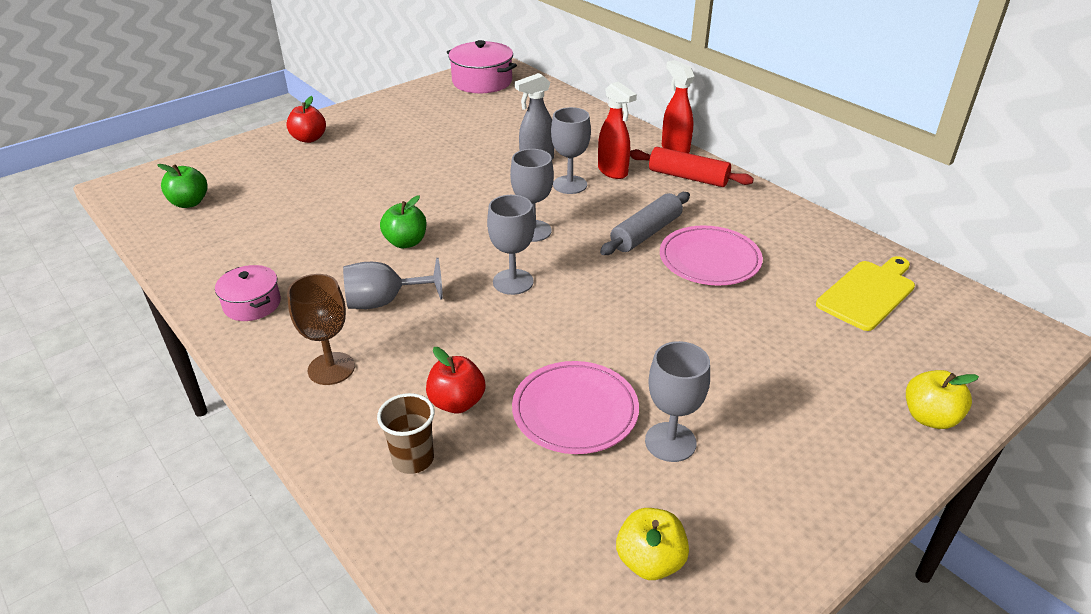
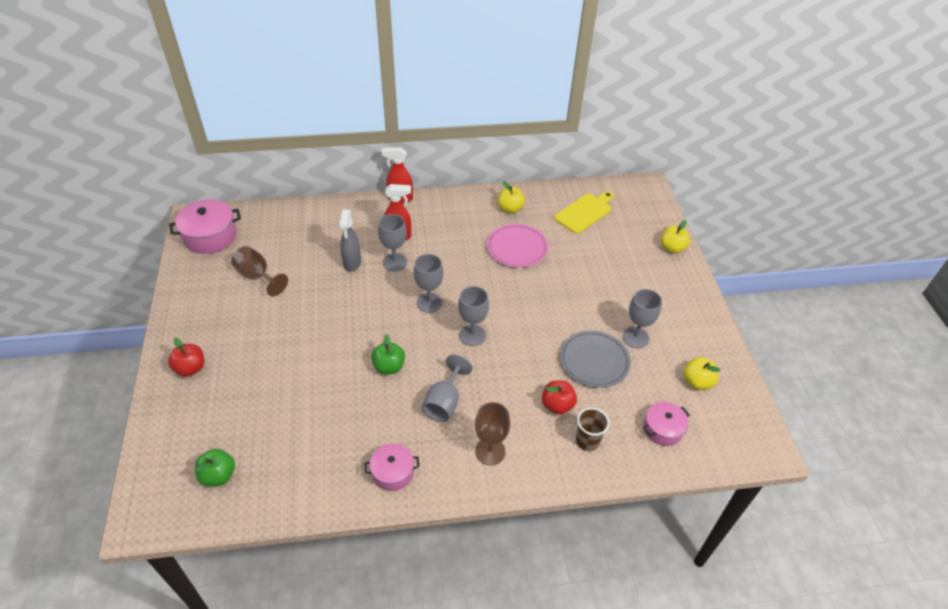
camera: 60 degrees left, 10 degrees up
pink plate [512,361,639,454] -> grey plate [560,330,631,388]
grey rolling pin [600,192,690,255] -> none
red rolling pin [630,147,754,187] -> none
yellow cutting board [816,256,915,331] -> yellow cutting board turned 60 degrees clockwise [554,191,614,234]
none -> brown goblet [231,246,288,296]
none -> yellow apple [498,181,525,214]
none -> pink pot [643,402,690,446]

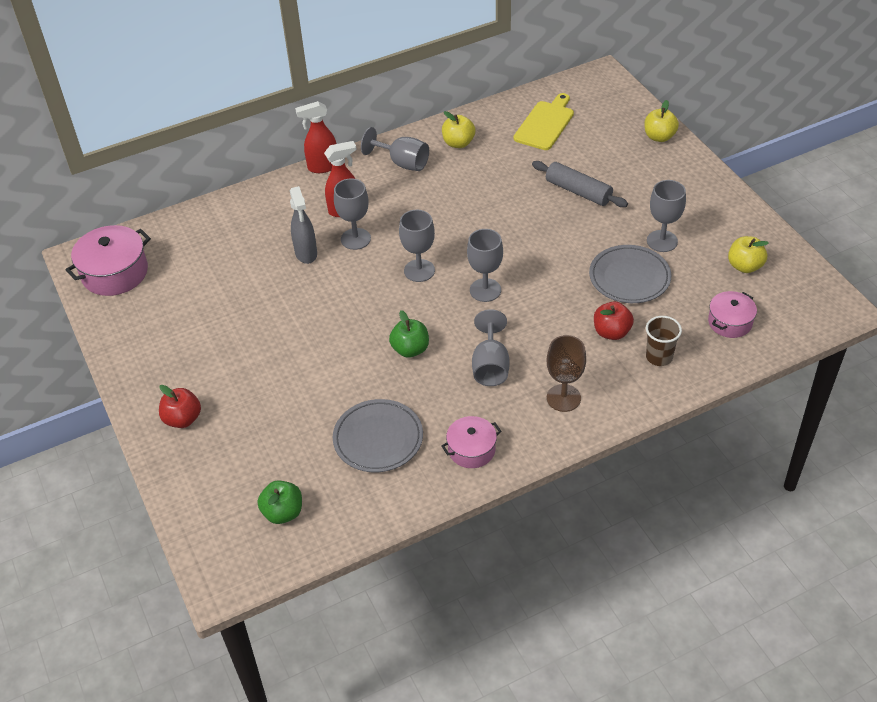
camera: 15 degrees left, 0 degrees up
brown goblet [231,246,288,296] -> none
pink plate [487,224,548,268] -> none
none -> grey plate [333,399,423,472]
none -> grey goblet [361,127,429,171]
none -> grey rolling pin [532,161,628,207]

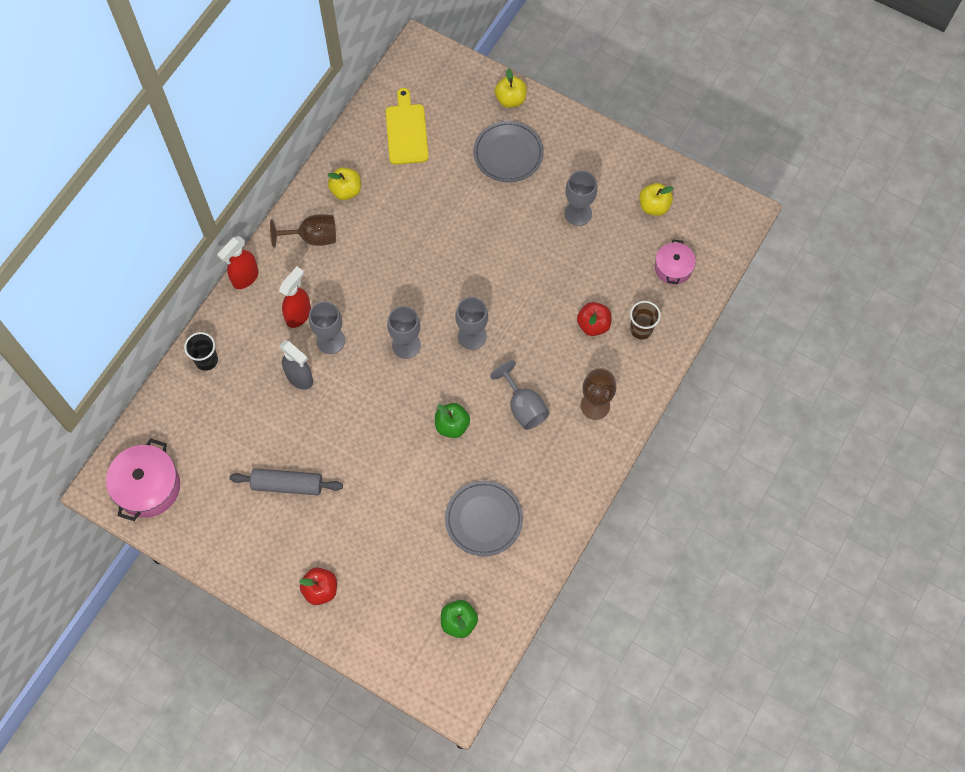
camera: 35 degrees left, 20 degrees up
grey goblet [361,127,429,171] -> brown goblet [270,214,336,248]
pink pot [441,416,502,468] -> none
grey rolling pin [532,161,628,207] -> grey rolling pin moved to [230,469,343,495]
grey plate [589,245,672,303] -> grey plate moved to [473,121,544,183]
none -> black cup [184,332,218,371]

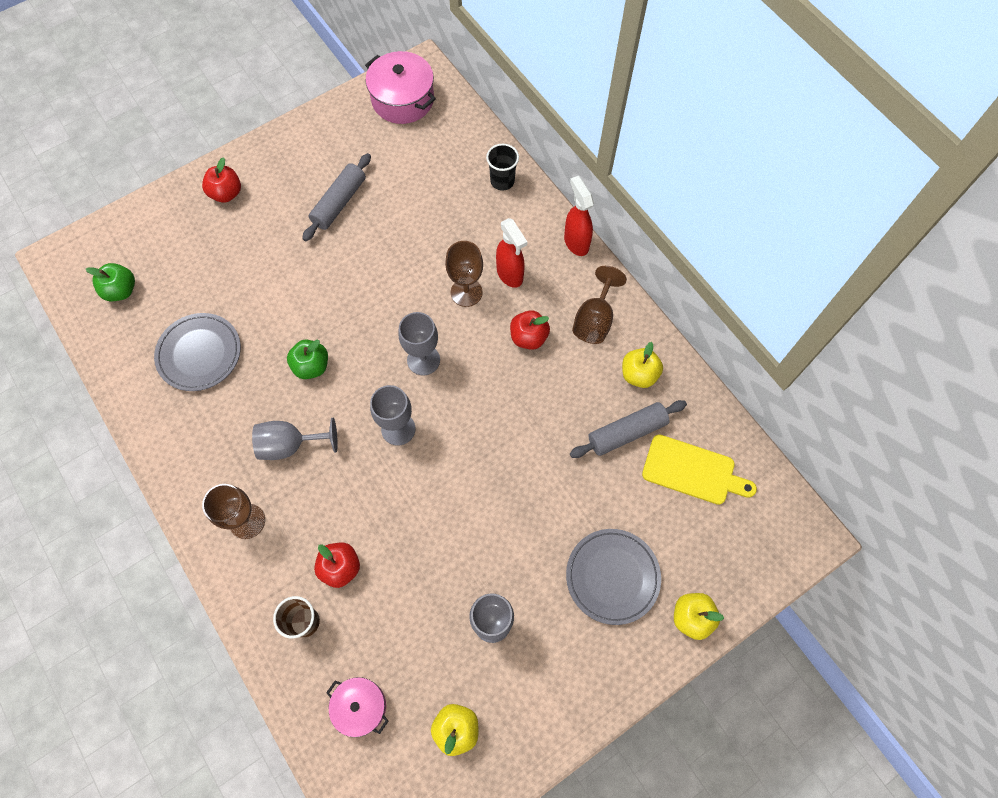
camera: 115 degrees right, 0 degrees up
grey spray bottle [279,340,313,390] -> none
grey goblet [309,301,345,354] -> brown goblet [445,241,483,307]
none -> red apple [510,310,550,350]
none -> grey rolling pin [570,400,687,458]

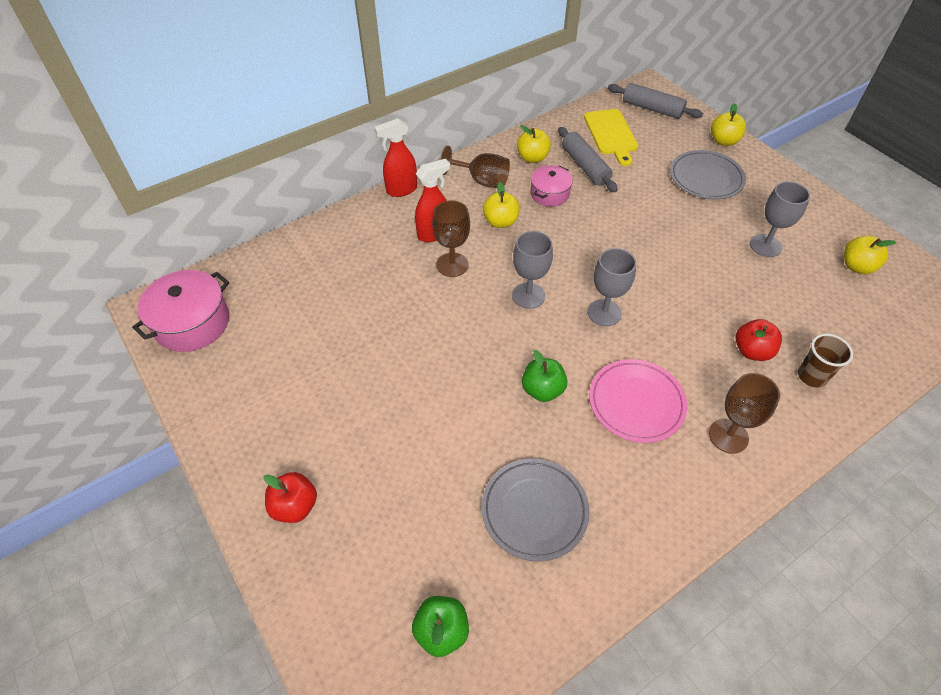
camera: 90 degrees left, 15 degrees down
grey goblet [252,418,338,460] -> pink plate [589,359,687,443]
grey rolling pin [302,153,371,241] -> grey rolling pin moved to [608,83,703,119]
pink pot [326,677,388,737] -> pink pot moved to [531,165,573,207]
black cup [486,143,519,191] -> none
red apple [510,310,550,350] -> yellow apple [483,182,520,228]
yellow cutting board [642,434,757,505] -> yellow cutting board turned 150 degrees clockwise [584,109,638,166]

